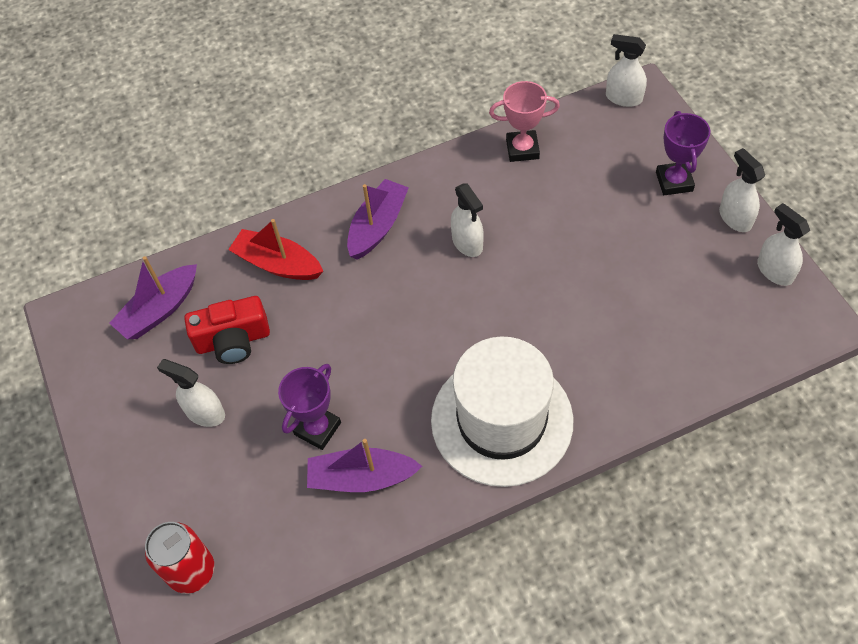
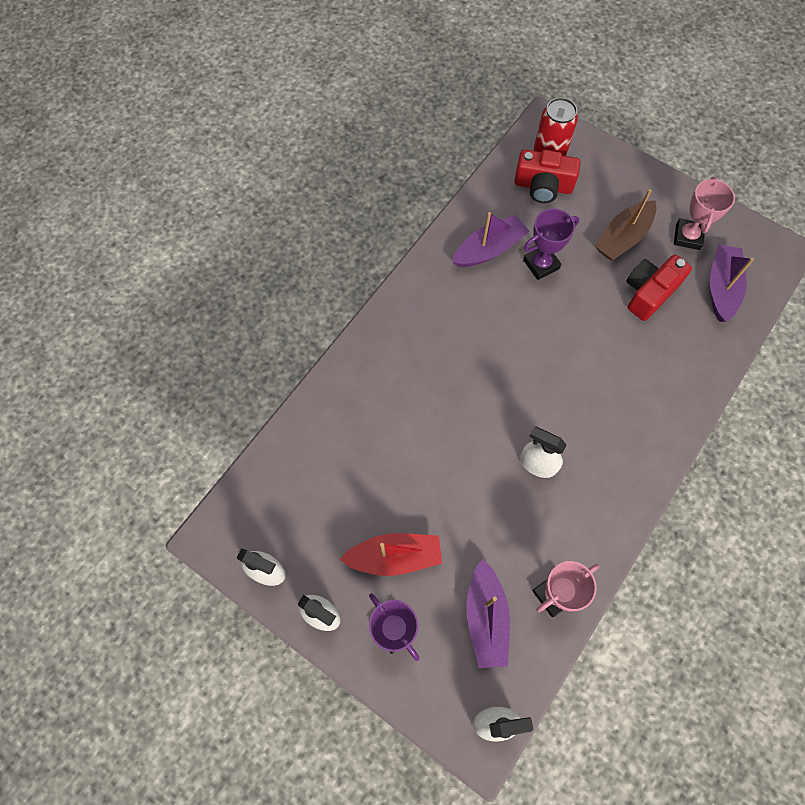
camera: 145 degrees right, 10 degrees up
white spray bottle [157,359,225,427] -> brown boat [595,189,656,260]
red boat [228,219,323,280] -> red boat moved to [339,533,442,576]
purple trophy [278,364,341,450] -> purple trophy turned 60 degrees clockwise [523,208,579,280]
purple boat [347,179,409,259] -> purple boat moved to [466,559,510,668]
white hat [431,337,573,487] -> none
none -> red camera [514,149,581,203]
none -> pink trophy [674,177,735,250]

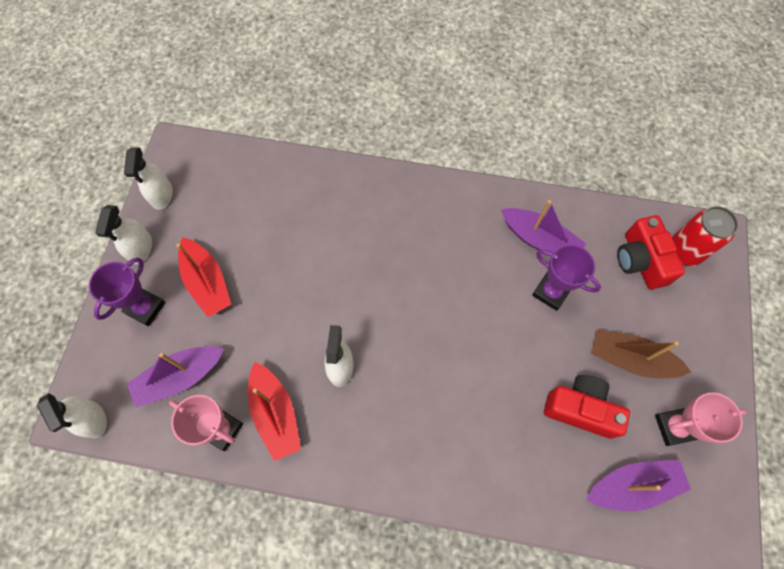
camera: 65 degrees right, 0 degrees up
none -> red boat [248,362,301,461]

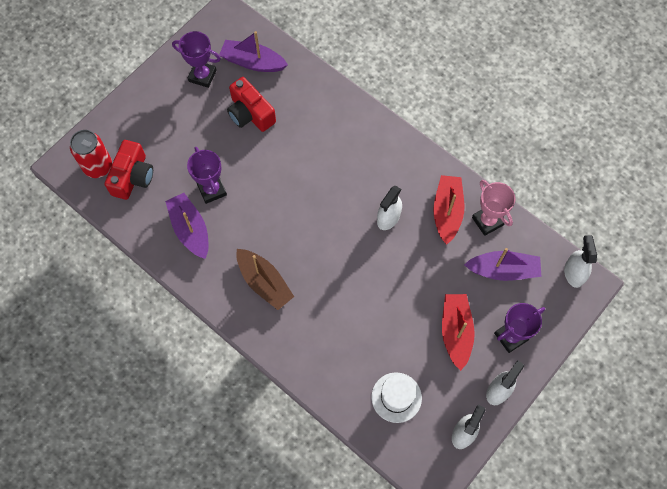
camera: 150 degrees left, 0 degrees up
brown boat [591,330,691,378] -> brown boat moved to [236,249,294,310]
pink trophy [655,392,747,446] -> purple trophy [172,31,221,88]
none -> white hat [371,372,422,423]

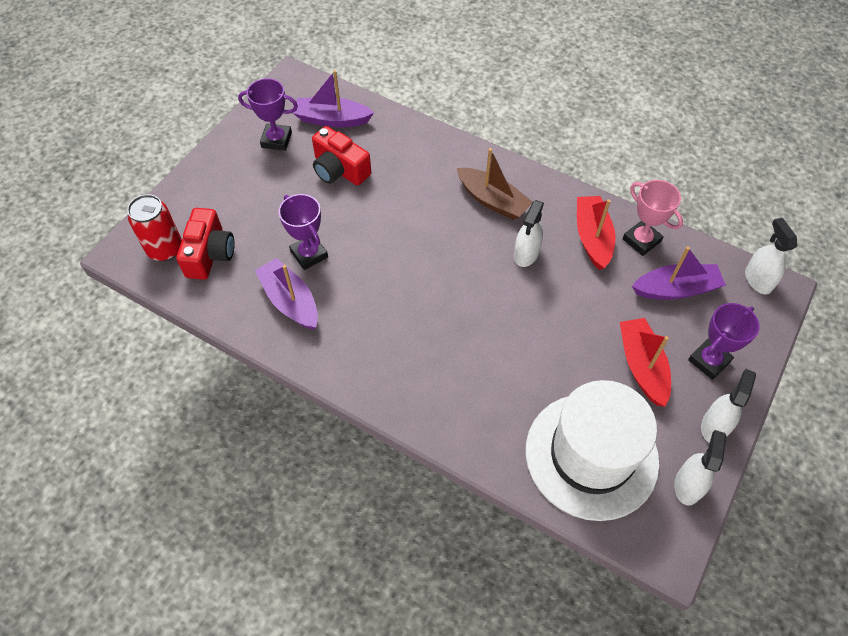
camera: 10 degrees left, 10 degrees down
brown boat [236,249,294,310] -> brown boat moved to [457,148,532,220]
white hat [371,372,422,423] -> white hat [526,380,659,521], size x2.03

